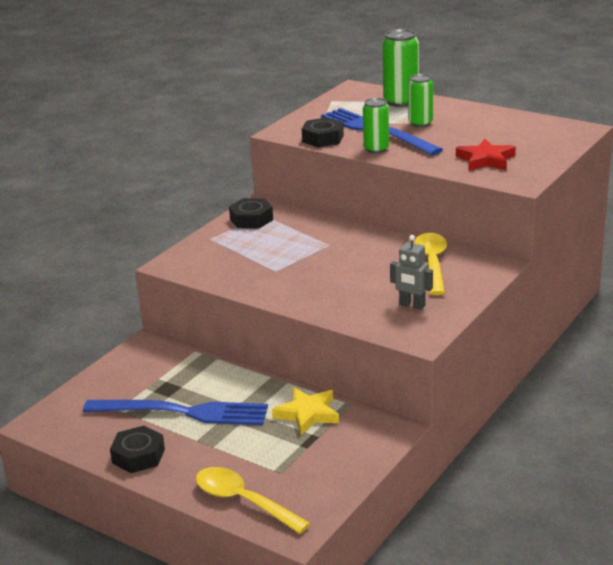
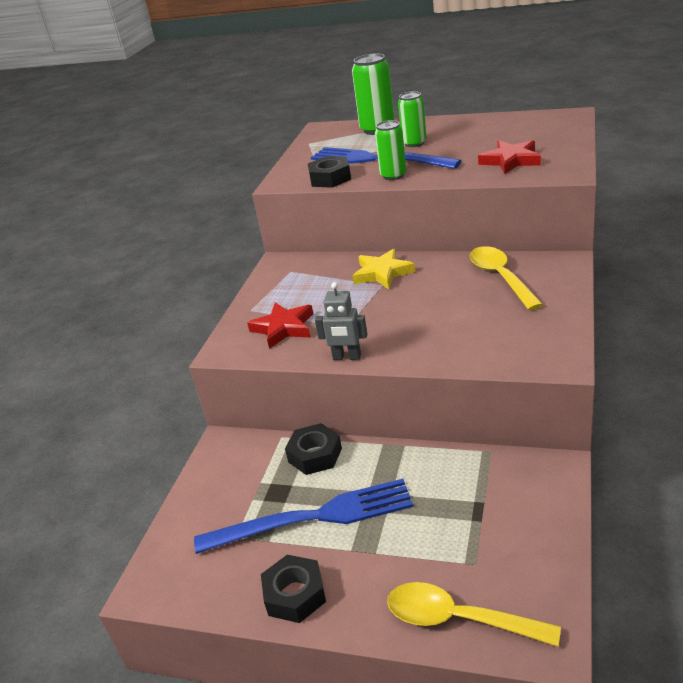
camera: 15 degrees left, 5 degrees up
black nut [229,198,273,229] -> black nut moved to [285,423,342,475]
yellow star [272,387,339,435] -> yellow star moved to [352,249,415,289]
grey robot [390,235,433,310] -> grey robot moved to [315,282,367,360]
none -> red star [247,302,313,349]

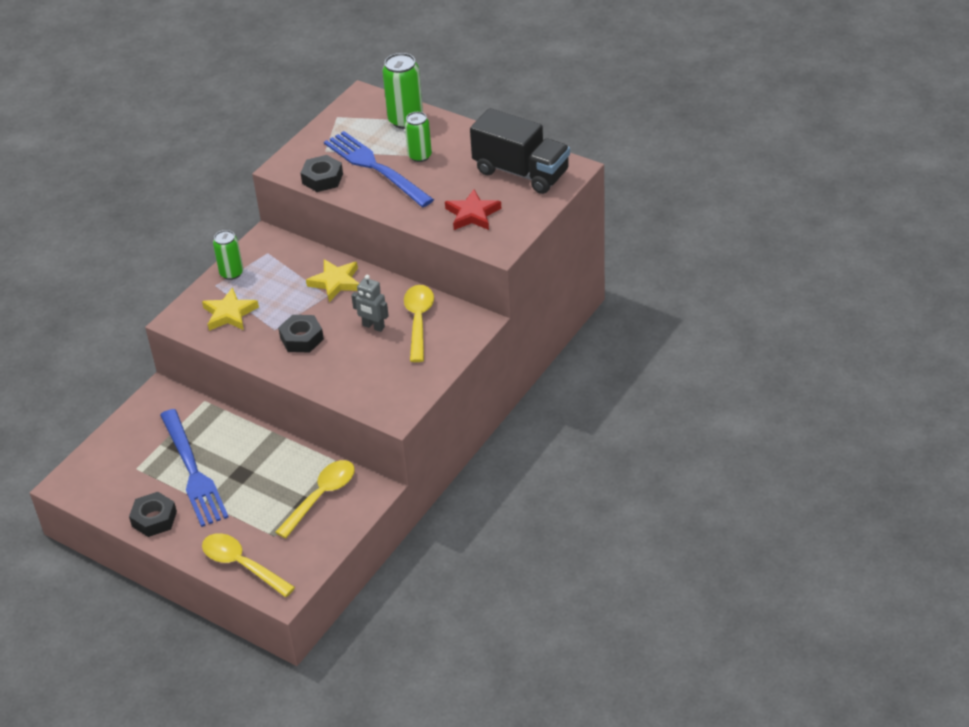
camera: 15 degrees right, 10 degrees up
blue fork [194,479,413,554] -> blue fork turned 60 degrees clockwise [160,409,229,527]
red star [247,302,313,349] -> yellow star [202,287,259,331]
black nut [285,423,342,475] -> black nut moved to [278,315,324,353]
grey robot [315,282,367,360] -> grey robot moved to [351,275,389,332]
green can [375,120,406,180] -> green can moved to [213,230,243,280]
none -> yellow spoon [275,460,355,539]
none -> black truck [470,108,570,194]

